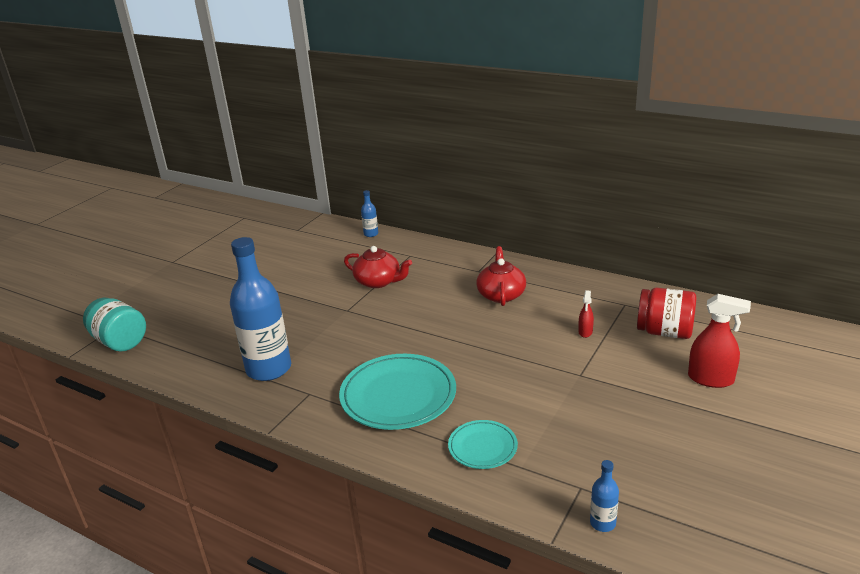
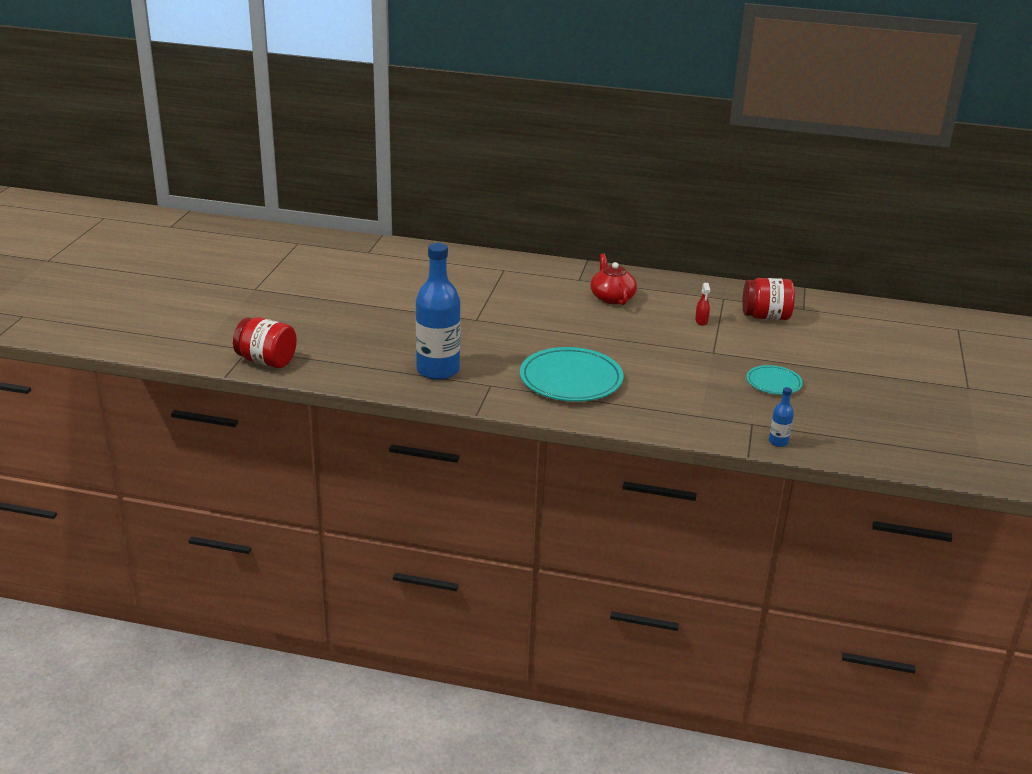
camera: 20 degrees left, 0 degrees up
turquoise jar [83,298,146,352] -> red jar [233,318,297,368]
red teapot [344,246,412,288] -> none
blue bottle [361,190,378,237] -> none
turquoise plate [448,420,518,469] -> turquoise plate moved to [746,365,803,395]
red spray bottle [688,294,751,388] -> none

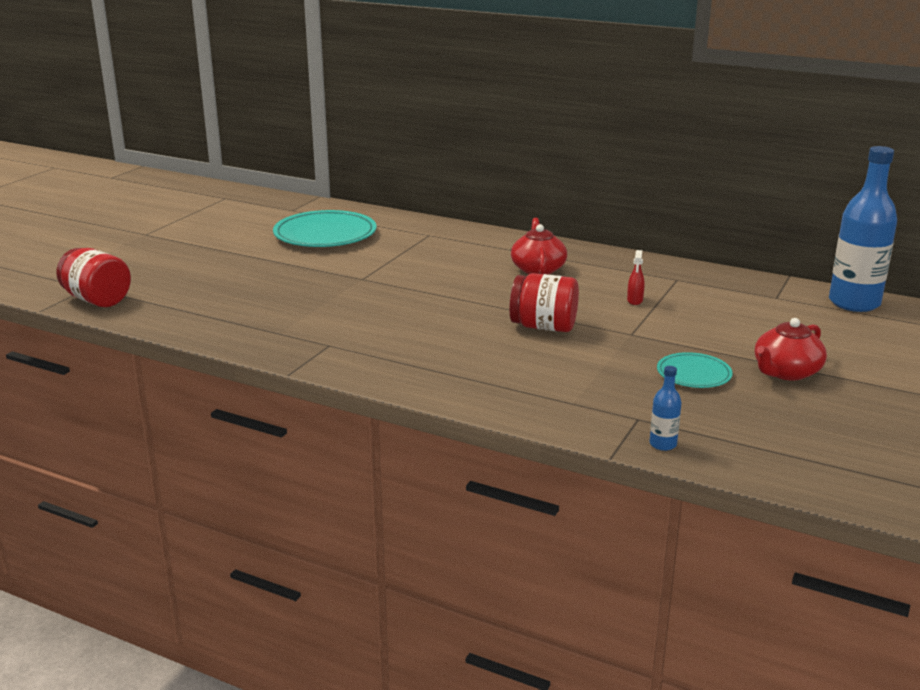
camera: 15 degrees right, 5 degrees down
blue bottle [416,243,461,380] -> blue bottle moved to [829,146,897,312]
turquoise plate [520,347,623,402] -> turquoise plate moved to [273,210,377,247]
red jar [743,278,795,320] -> red jar moved to [509,273,579,332]
none -> red teapot [755,318,827,381]

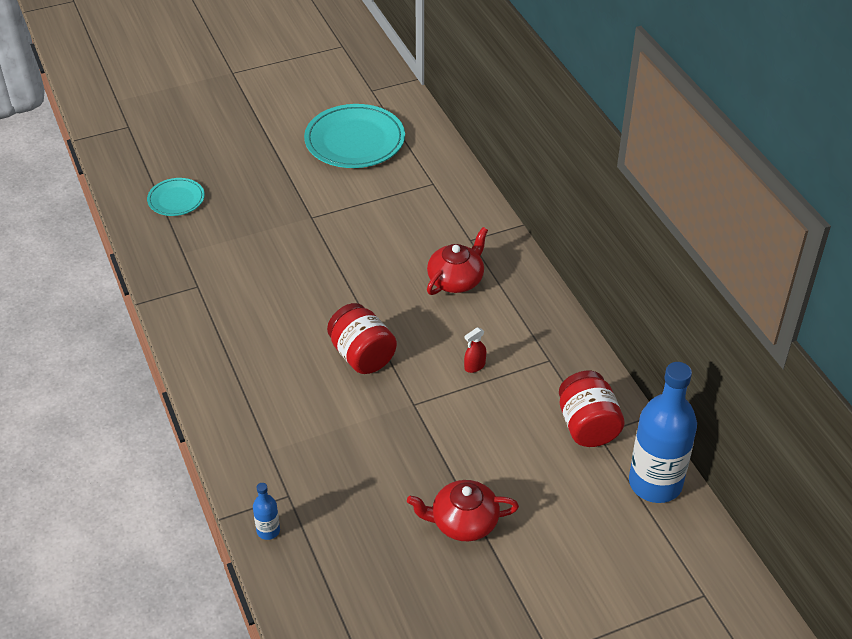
camera: 40 degrees right, 20 degrees up
red jar [56,248,131,307] -> red jar moved to [559,371,625,447]
turquoise plate [657,352,733,388] -> turquoise plate moved to [147,178,205,216]

